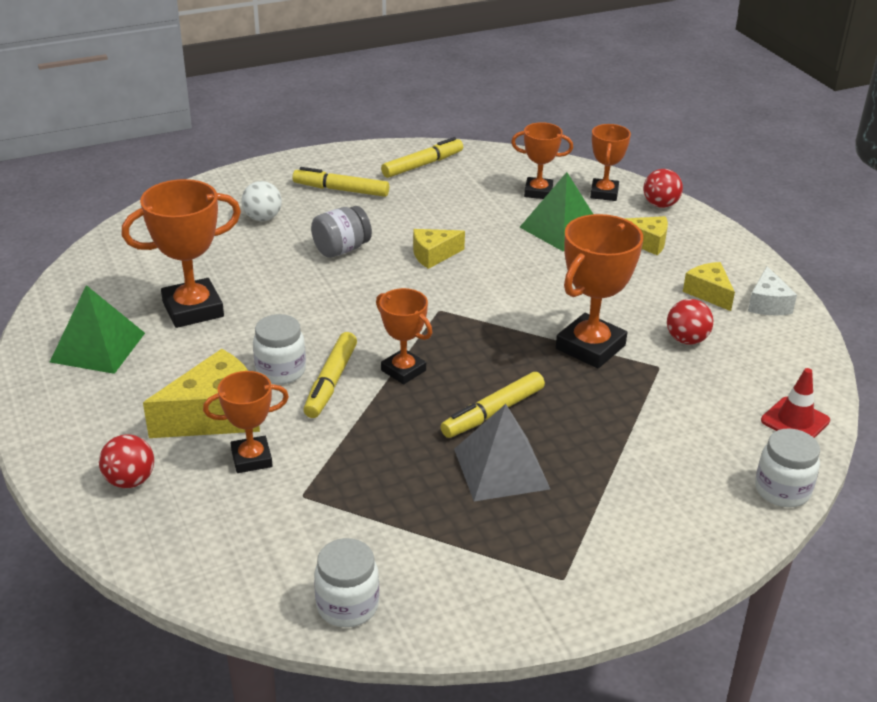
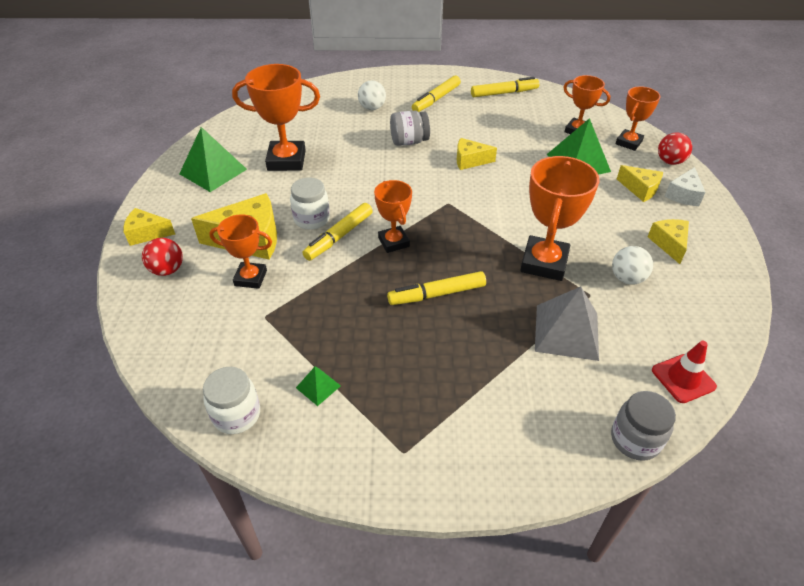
camera: 25 degrees right, 10 degrees up
yellow marker [293,167,389,197] -> yellow marker turned 90 degrees counterclockwise [412,76,461,112]
grey pyramid [454,404,550,501] -> grey pyramid moved to [535,287,599,361]
orange trophy [556,214,643,368] -> orange trophy turned 45 degrees counterclockwise [520,156,599,281]
red ball [667,299,713,345] -> white ball [612,246,653,284]
white cheese [748,266,797,315] -> white cheese moved to [665,167,706,206]
white jar [755,429,820,507] -> grey jar [611,391,676,461]
none -> yellow cheese [123,208,175,246]
none -> green pyramid [296,367,341,406]

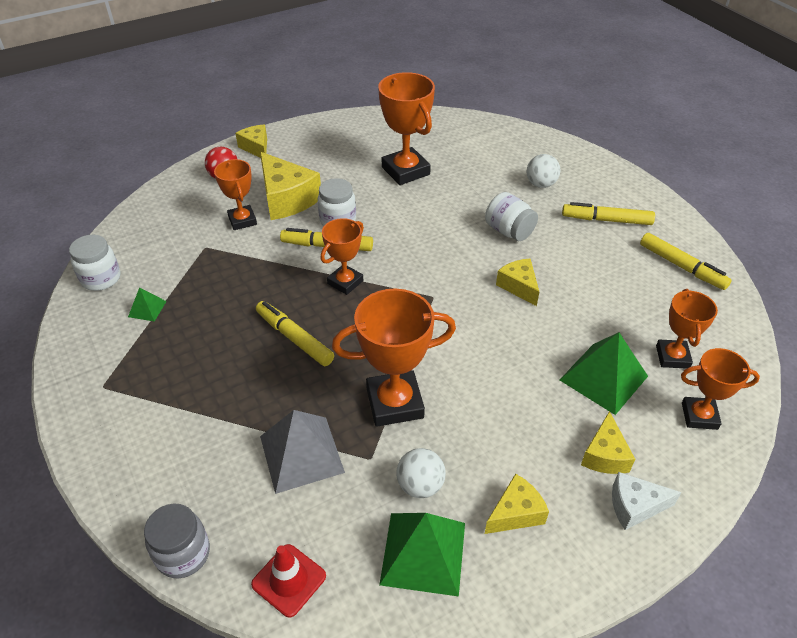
camera: 60 degrees right, 0 degrees up
green pyramid [179,127,247,192] -> green pyramid moved to [379,513,465,597]
grey jar [390,111,430,146] -> white jar [485,192,538,241]
red ball [658,133,692,165] -> none

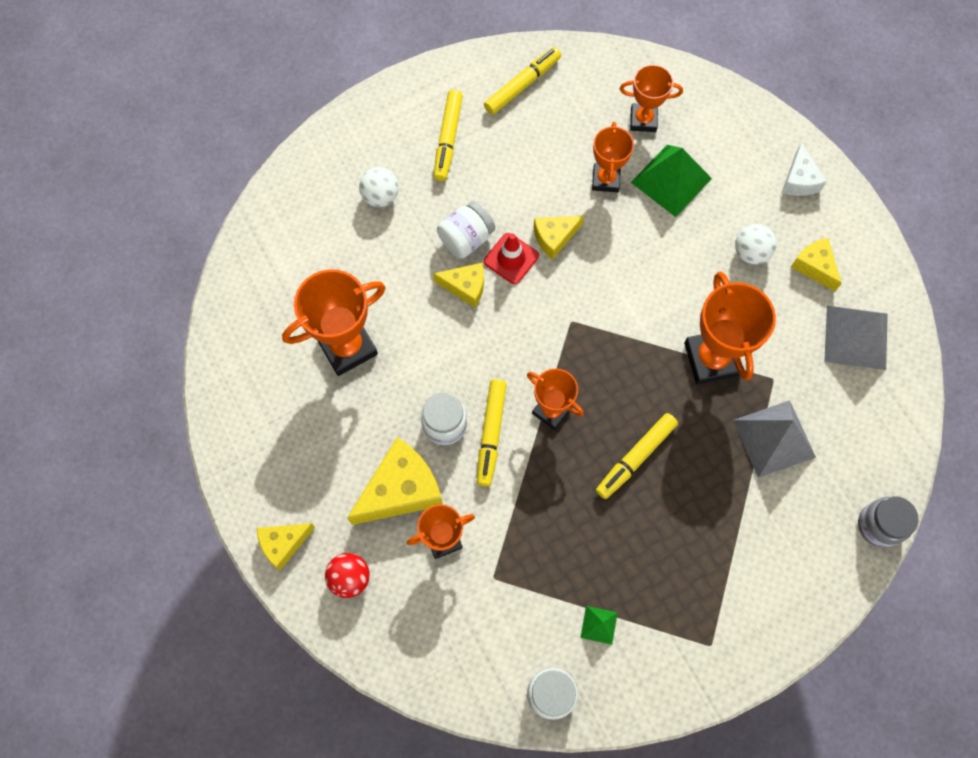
camera: 90 degrees left, 25 degrees up
red traffic cone [251,544,326,618] -> red traffic cone moved to [484,233,539,284]
green pyramid [379,513,465,597] -> grey pyramid [824,306,888,370]
white ball [396,448,446,498] -> white ball moved to [735,224,777,265]
yellow cheese [581,411,635,474] -> yellow cheese moved to [433,263,484,308]
orange trophy [681,348,760,430] -> orange trophy moved to [592,122,634,192]

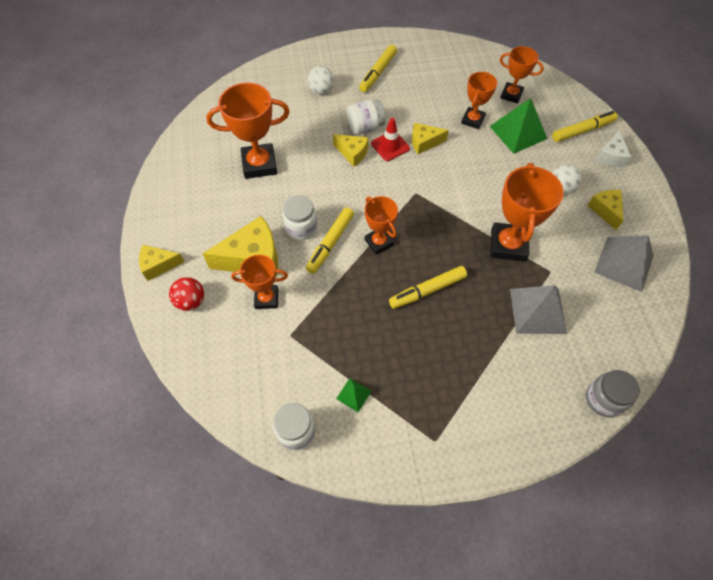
camera: 20 degrees right, 10 degrees down
yellow marker [484,47,561,115] -> yellow marker moved to [552,111,618,142]

